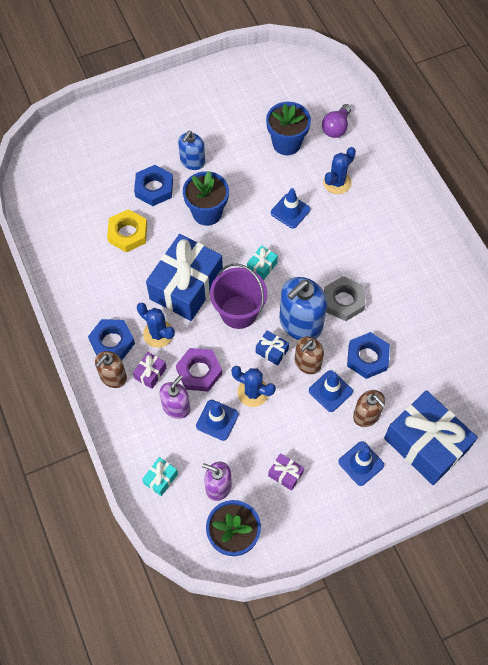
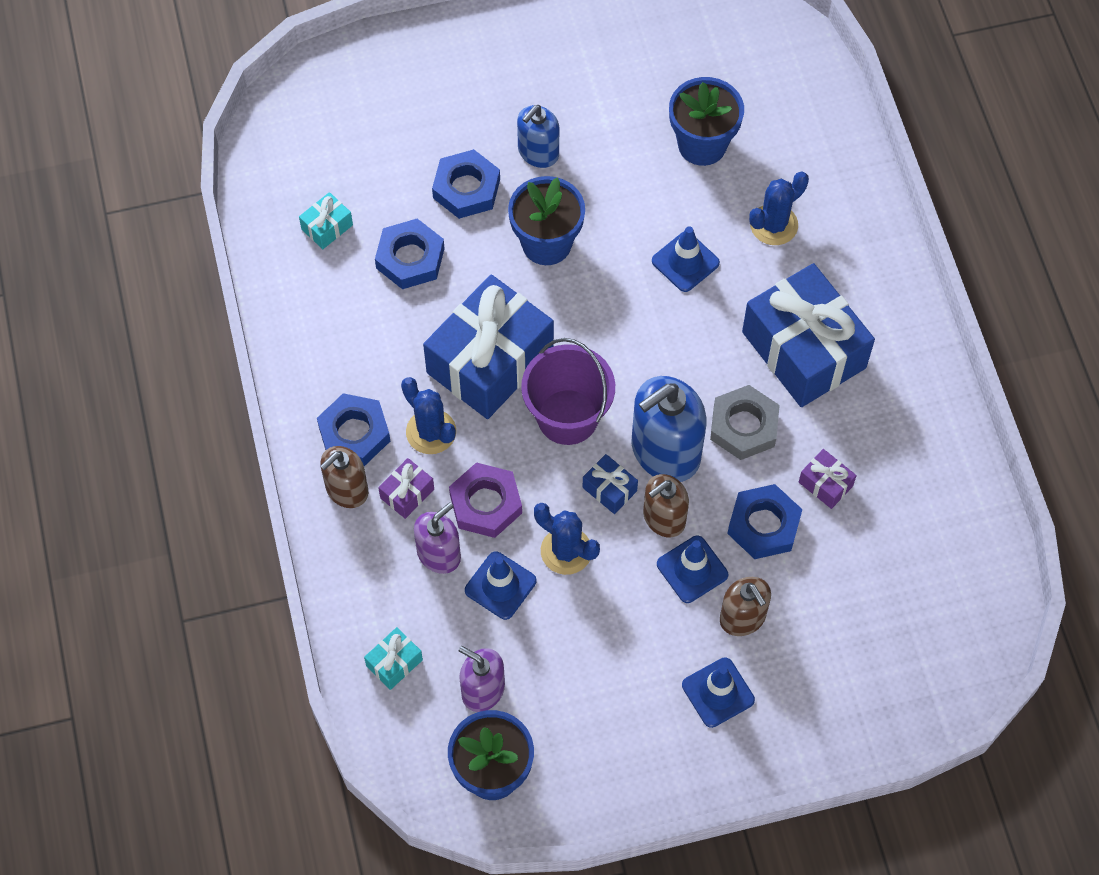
camera: 10 degrees right, 0 degrees up
yellow nut [107,209,147,252] -> blue nut [375,219,445,289]
turquoise gift [247,245,278,280] -> turquoise gift moved to [299,192,353,249]
purple gift [268,453,304,491] -> purple gift moved to [799,449,857,509]
purple light bulb [322,104,351,138] -> none
blue gift [384,390,478,485] -> blue gift moved to [742,263,875,407]

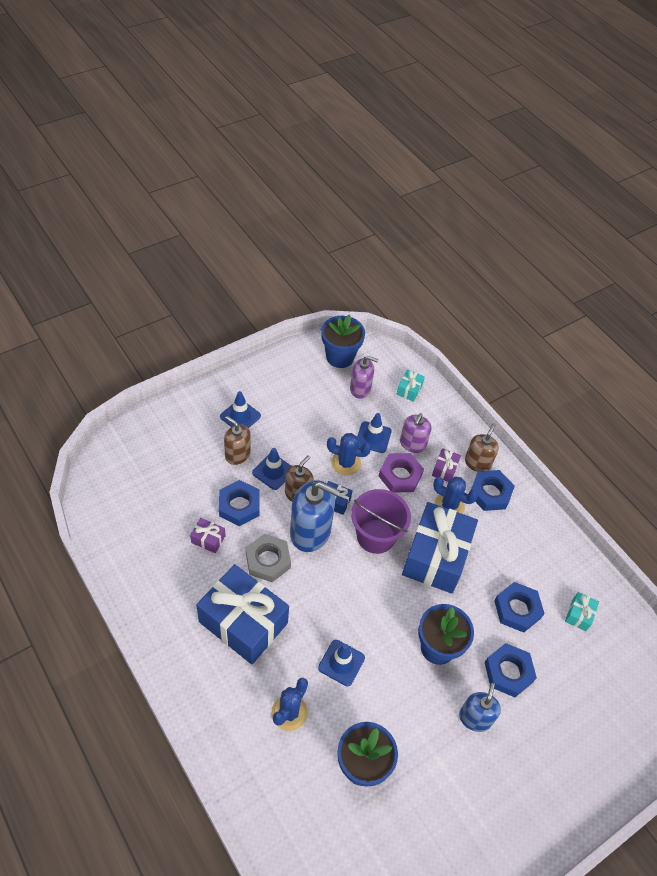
camera: 155 degrees right, 10 degrees down
blue soap dispenser [631,376,707,482] -> blue soap dispenser turned 75 degrees clockwise [290,480,340,552]

